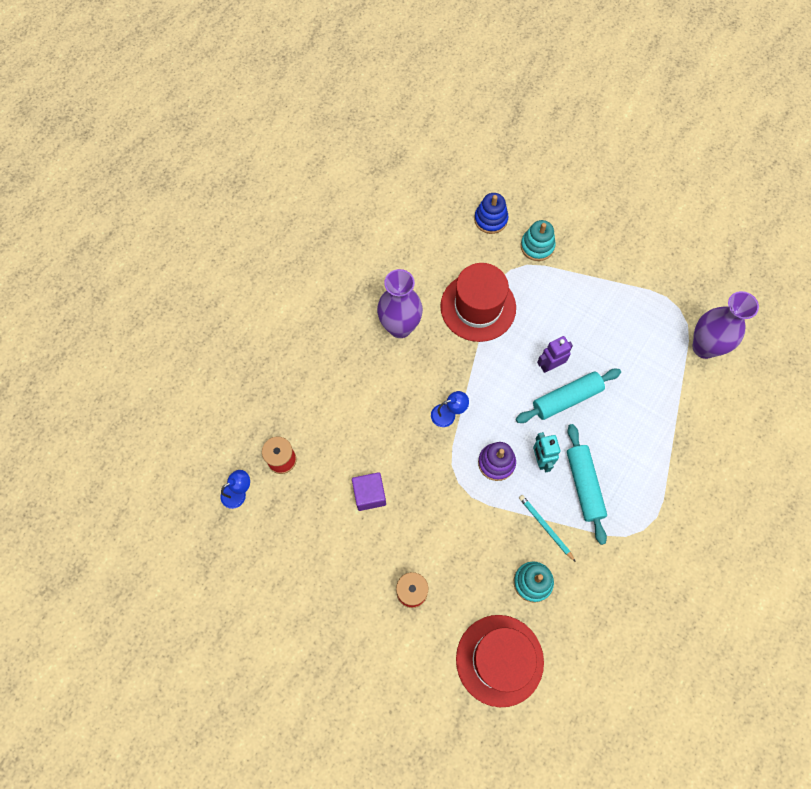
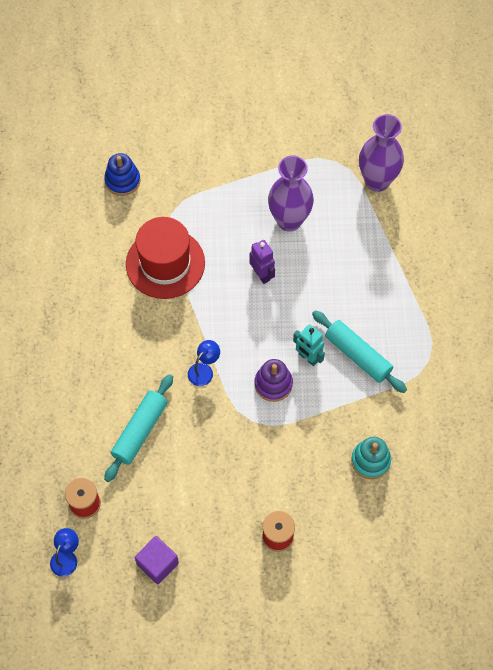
camera: 35 degrees left, 5 degrees down
purple cube [352,472,386,511] -> purple cube moved to [135,536,179,584]
purple vase [377,269,423,338] -> purple vase moved to [268,156,314,231]
red hat [456,615,544,707] -> none
turquoise rolling pin [516,369,621,423] -> turquoise rolling pin moved to [104,374,173,482]
turquoise pencil [519,495,576,562] -> none
turquoise stacking toy [521,220,556,261] -> none
purple robot [537,336,573,373] -> purple robot turned 120 degrees clockwise [250,240,275,284]

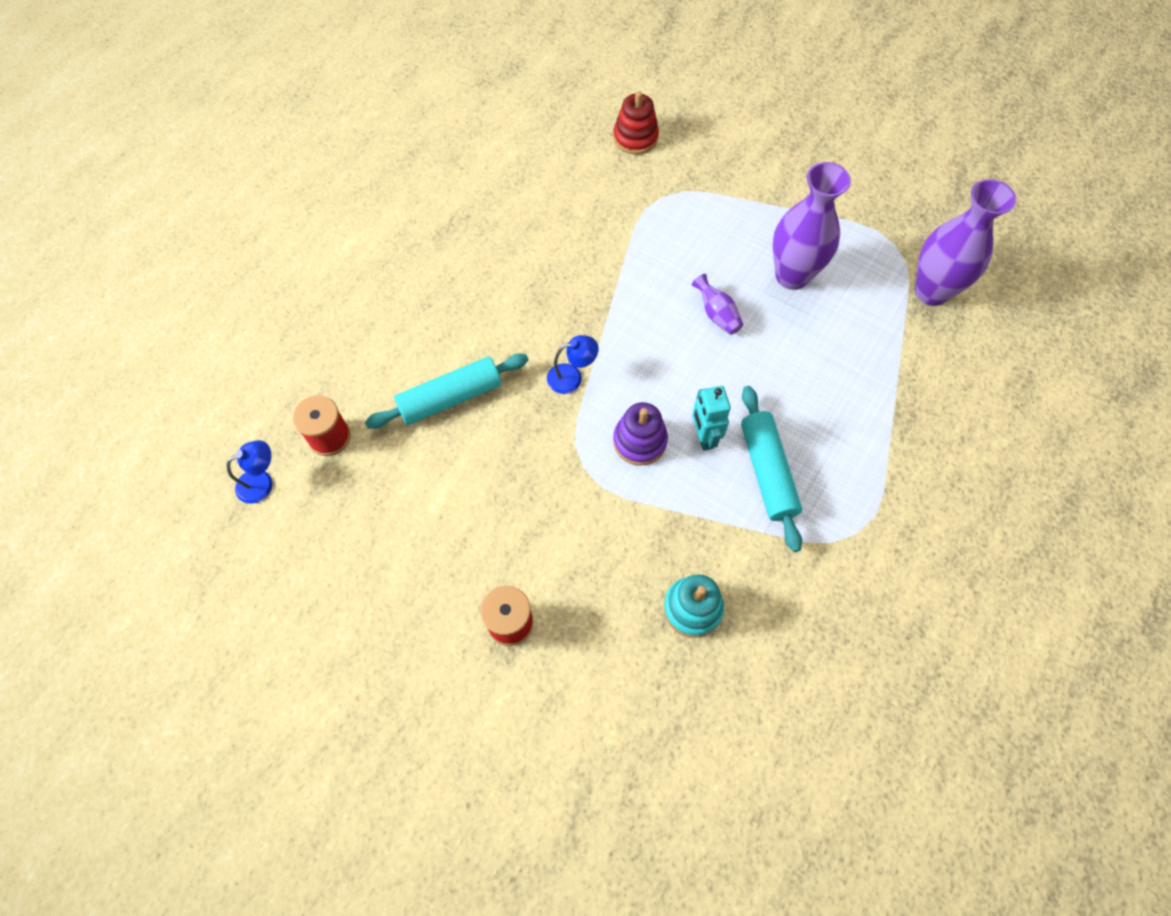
camera: 35 degrees right, 0 degrees up
blue stacking toy [104,153,141,196] -> red stacking toy [613,91,659,155]
red hat [126,217,205,299] -> none
purple cube [135,536,179,584] -> none
purple robot [250,240,275,284] -> purple vase [692,274,744,335]

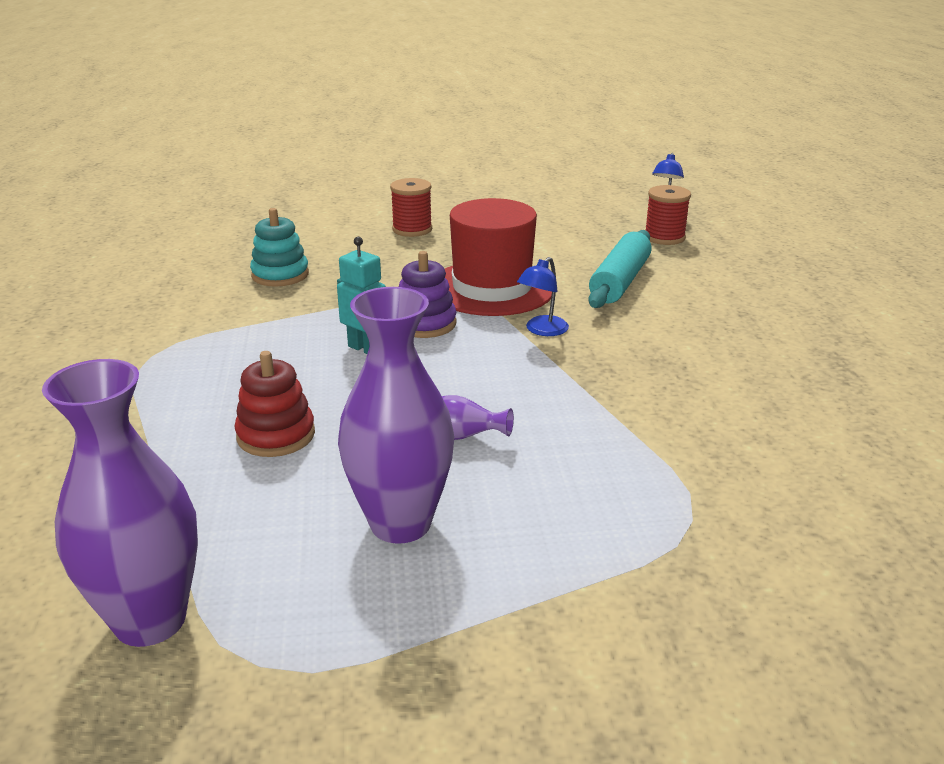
camera: 140 degrees right, 35 degrees down
red stacking toy [613,91,659,155] -> red stacking toy moved to [235,351,315,457]
turquoise rolling pin [741,386,802,552] -> none
none -> red hat [445,198,552,316]

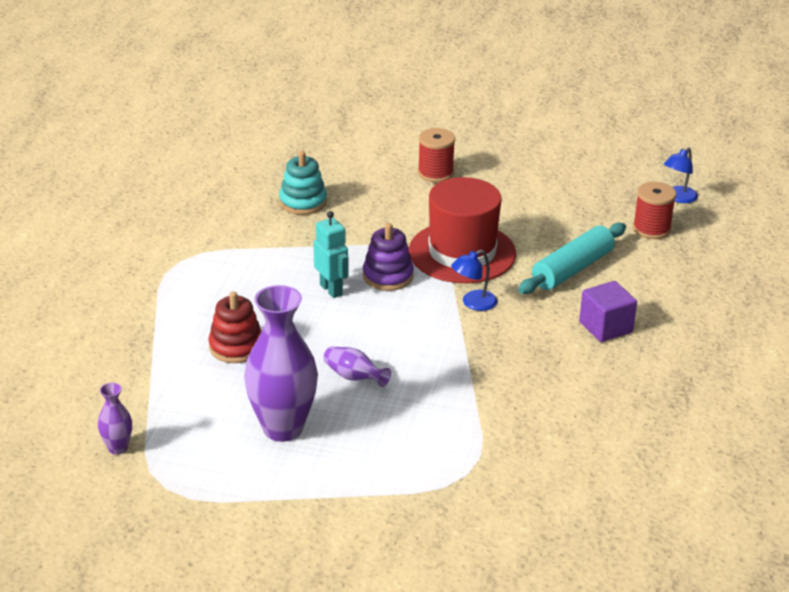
camera: 20 degrees right, 5 degrees up
purple vase [42,359,198,647] -> purple vase [98,383,132,455], size x0.47
none -> purple cube [579,281,637,342]

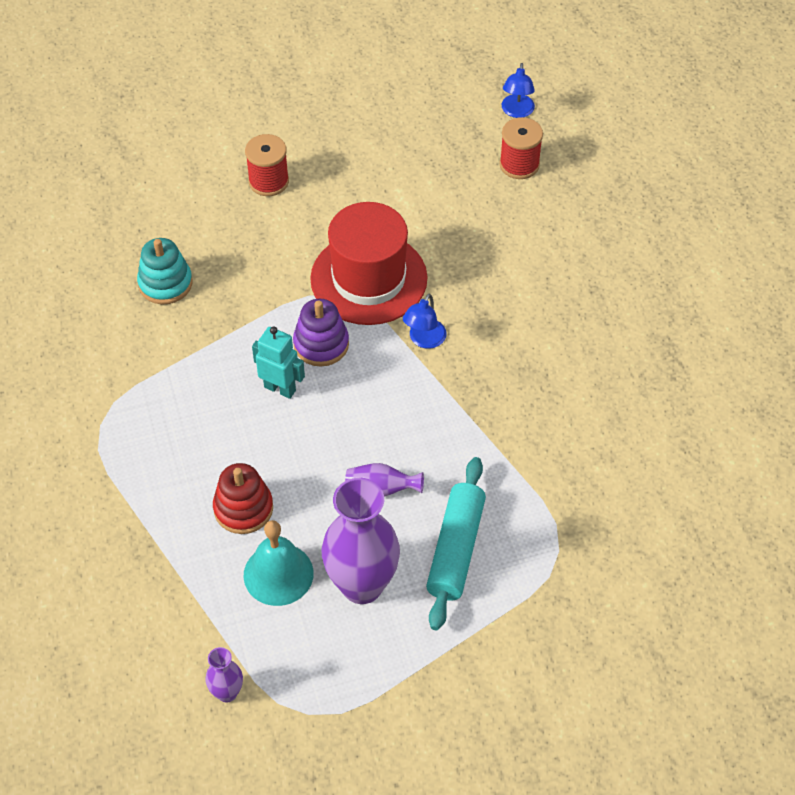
camera: 30 degrees left, 20 degrees up
turquoise rolling pin [518,223,626,294] -> turquoise rolling pin moved to [426,457,486,630]
purple cube [579,281,637,342] -> none
none -> turquoise bell [244,520,314,606]

